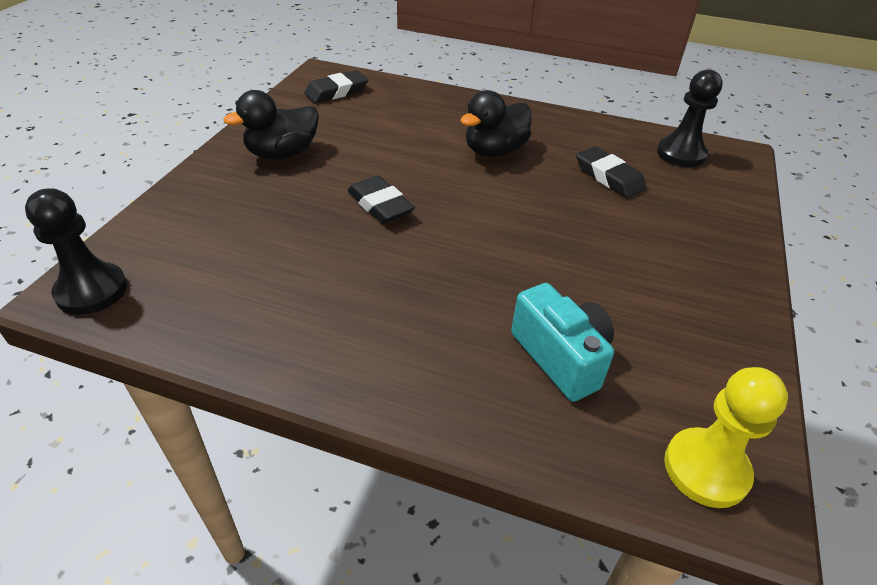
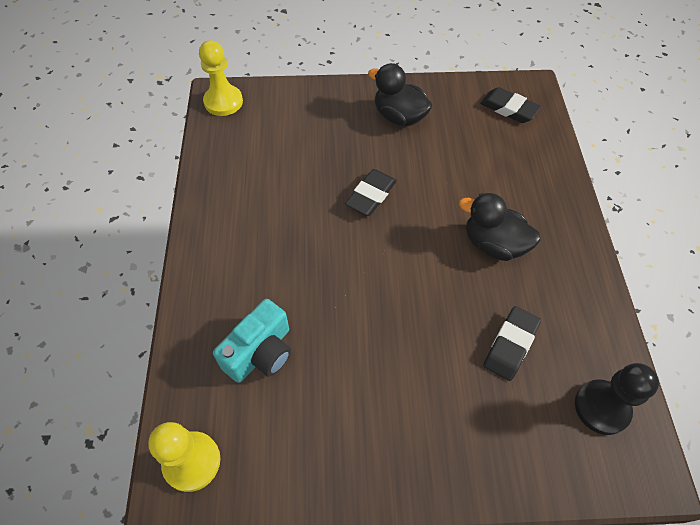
camera: 70 degrees right, 15 degrees up
black pawn [25,188,127,315] -> yellow pawn [199,40,243,116]

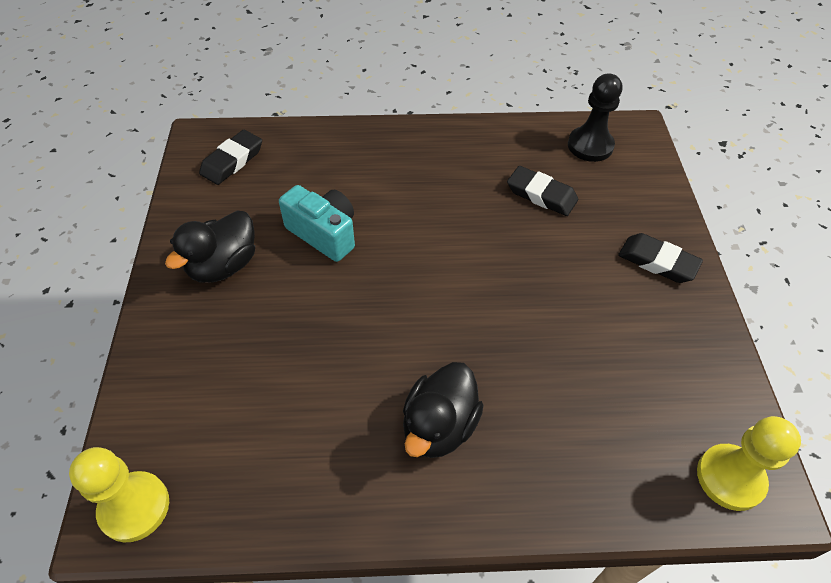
camera: 90 degrees left, 5 degrees down
turquoise camera [213,299,291,383] -> turquoise camera moved to [279,185,355,262]
black eraser [345,169,397,216] -> black eraser moved to [618,233,703,283]
black duck [459,193,540,261] -> black duck moved to [403,362,484,458]

